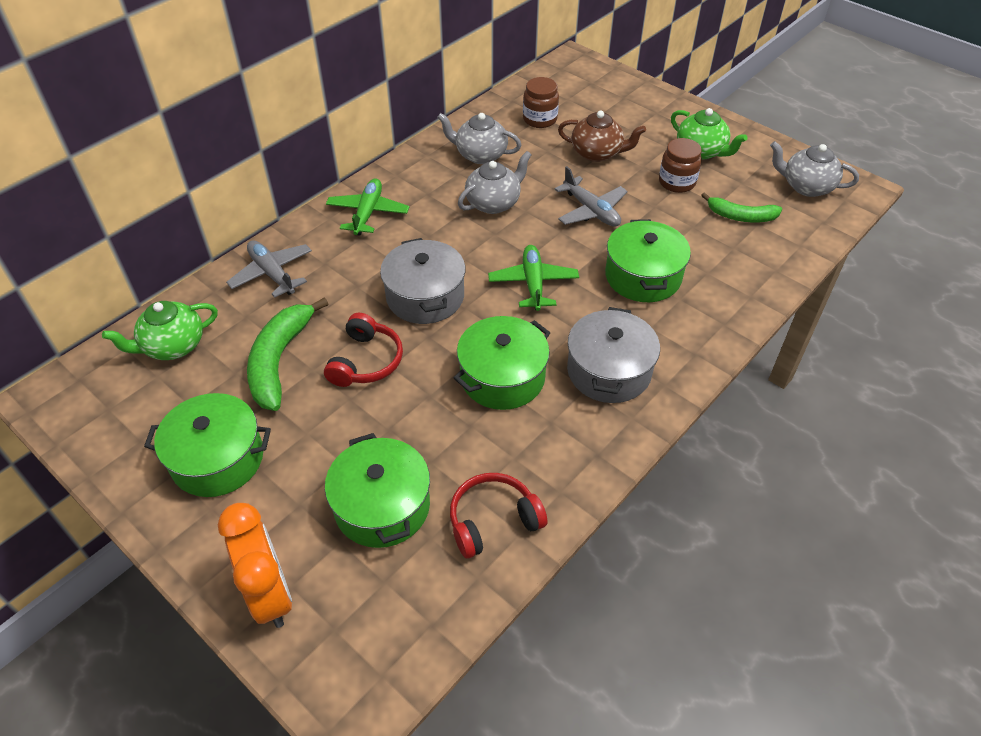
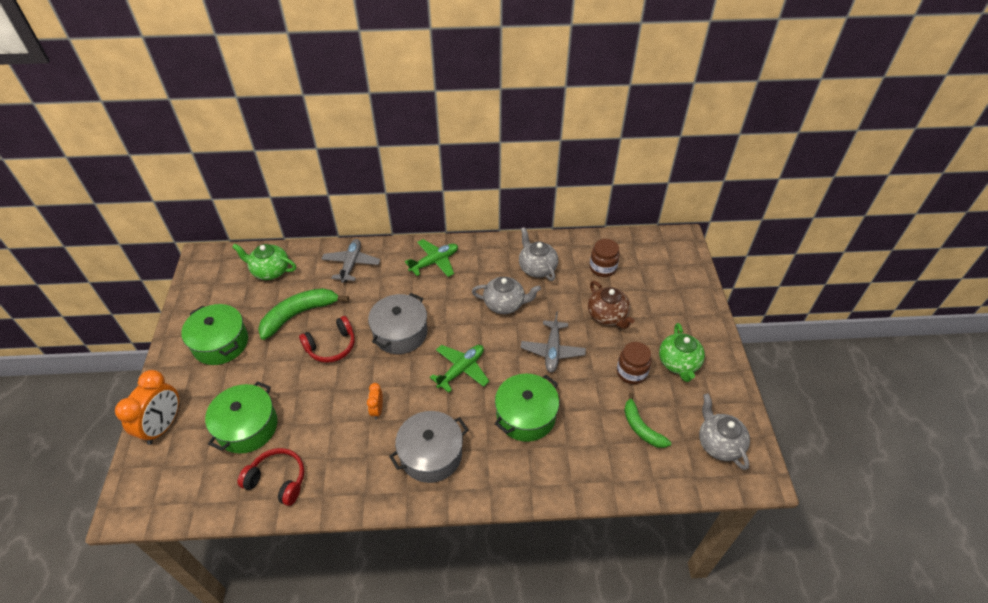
camera: 45 degrees right, 0 degrees up
green pot [454,316,550,410] -> orange clock [367,383,383,419]

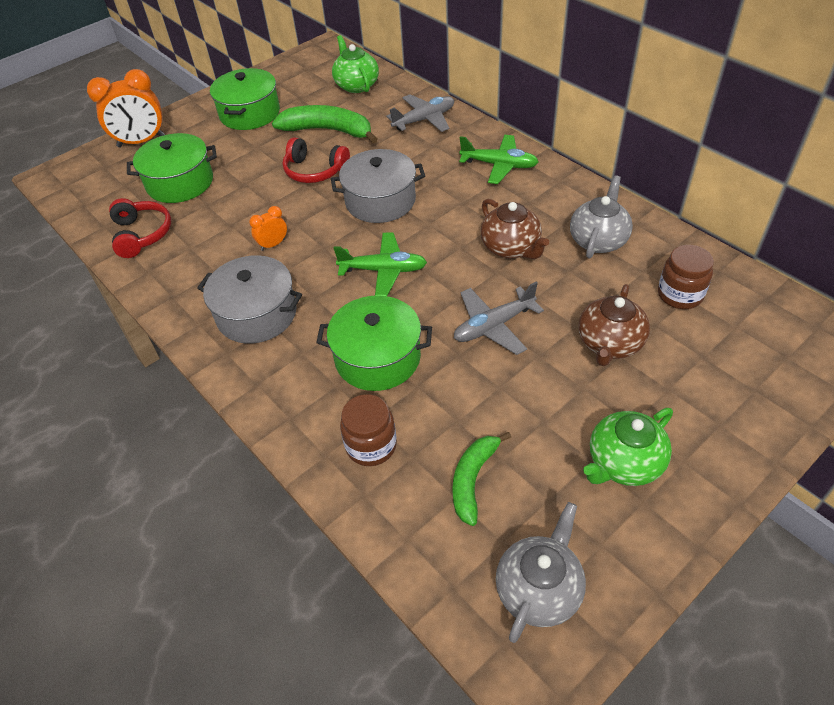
camera: 55 degrees right, 0 degrees up
grey teapot [472,277,541,314] -> brown teapot [481,199,549,259]
brown jar [617,342,652,384] -> brown jar moved to [340,394,397,466]

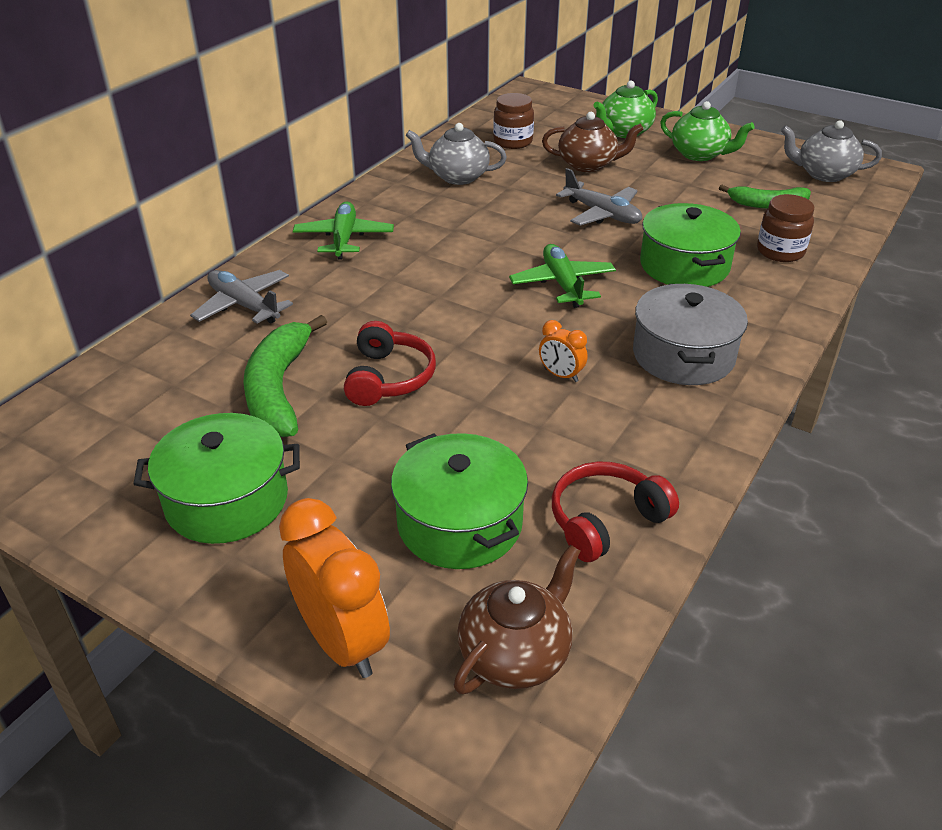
camera: 110 degrees left, 10 degrees down
grey pot [331,149,425,223] -> none
green teapot [332,35,379,93] -> green teapot moved to [593,81,658,138]
brown teapot [481,199,549,259] -> brown teapot moved to [454,545,581,694]

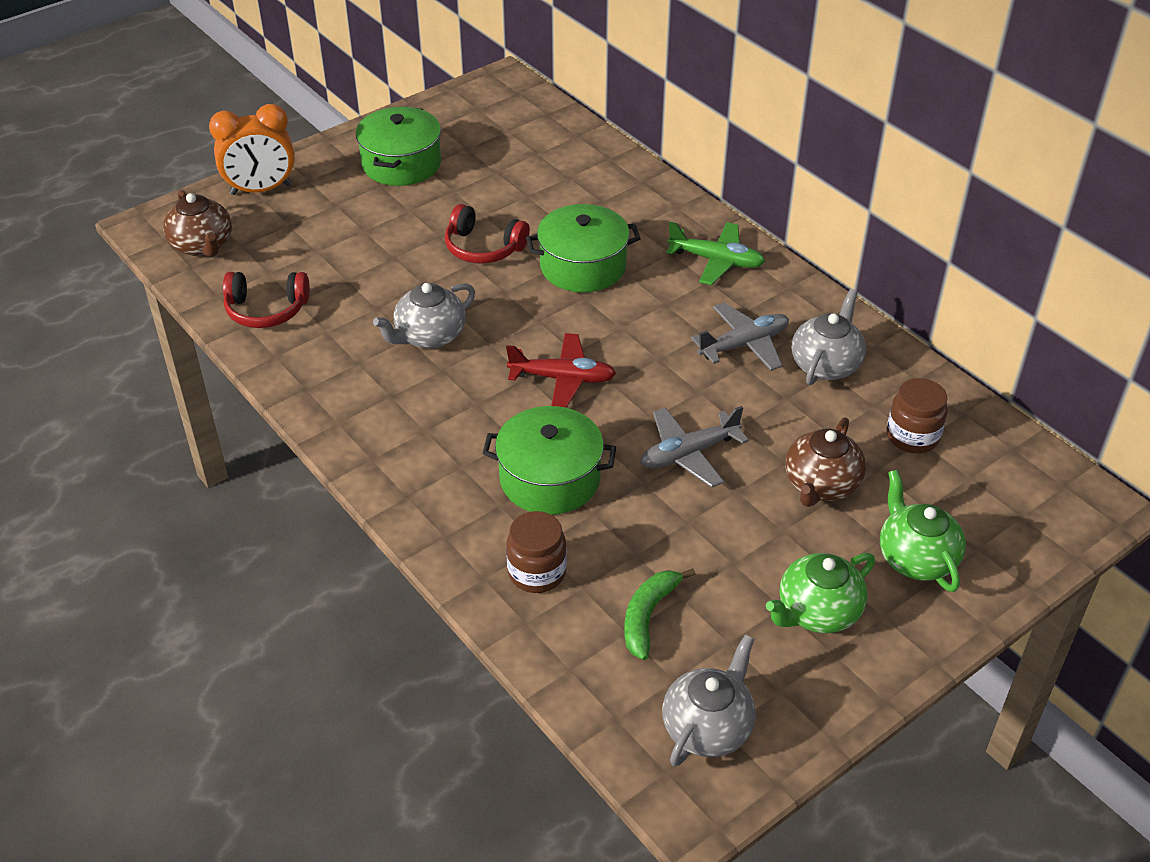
camera: 110 degrees right, 5 degrees up
grey plane [190,270,293,323] -> grey plane moved to [691,303,789,371]
green banana [243,315,327,437] -> none
green pot [391,433,528,569] -> green pot moved to [526,204,641,292]
green plane [509,244,616,308] -> red plane [506,333,616,408]
orange clock [539,320,588,382] -> grey teapot [373,283,475,349]
red headphones [552,461,679,562] -> red headphones turned 105 degrees clockwise [223,272,310,328]
grey pot [633,284,748,385] -> none

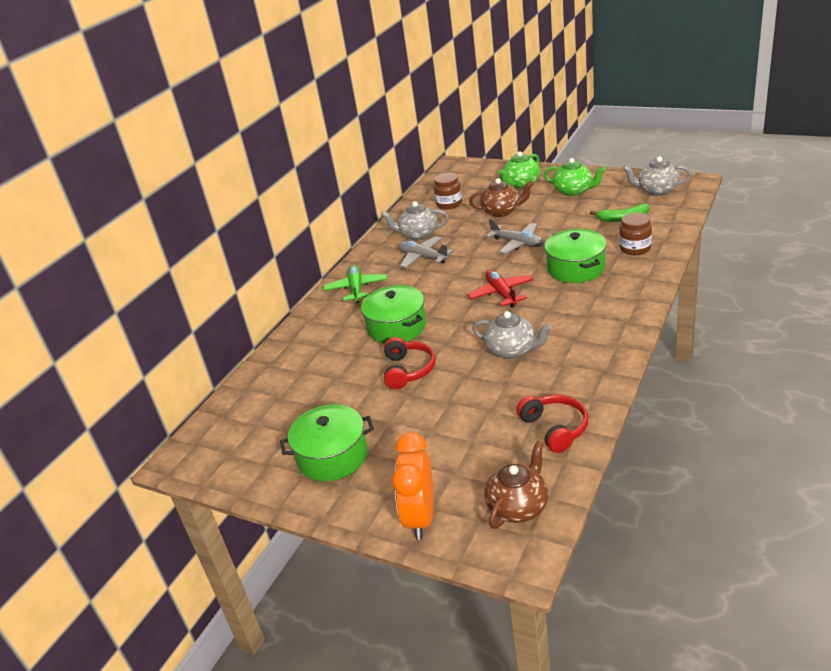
camera: 110 degrees left, 10 degrees down
orange clock [209,104,295,195] -> orange clock turned 135 degrees counterclockwise [392,432,434,540]

